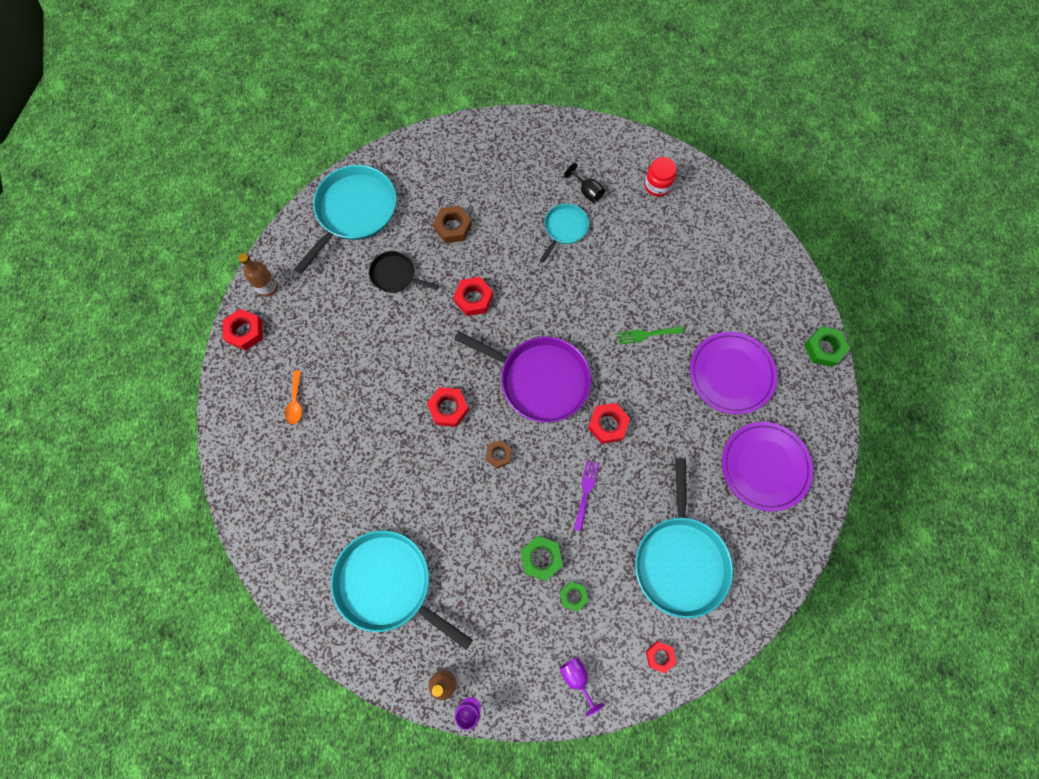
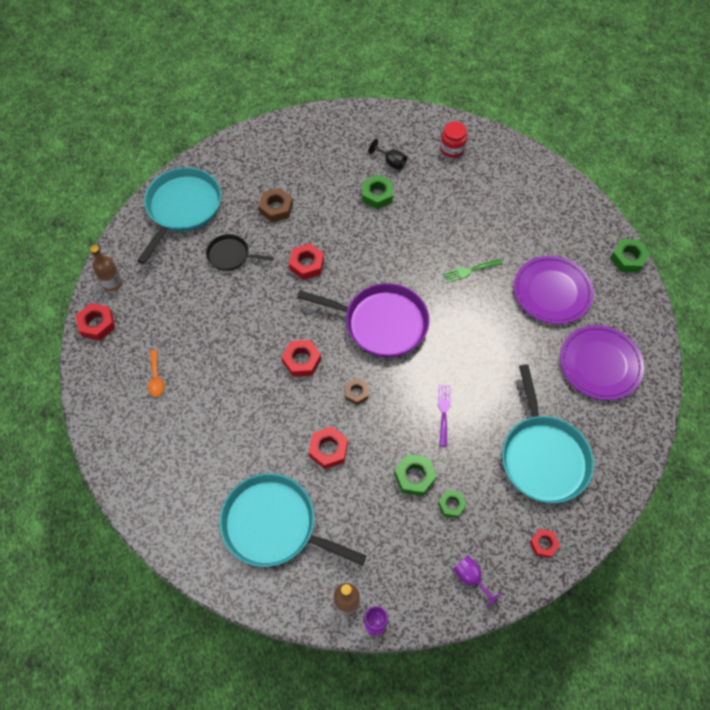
camera: 10 degrees left, 10 degrees down
turquoise pan [540,203,589,262] -> green nut [362,175,393,209]
red nut [588,403,630,444] -> red nut moved to [309,427,348,469]

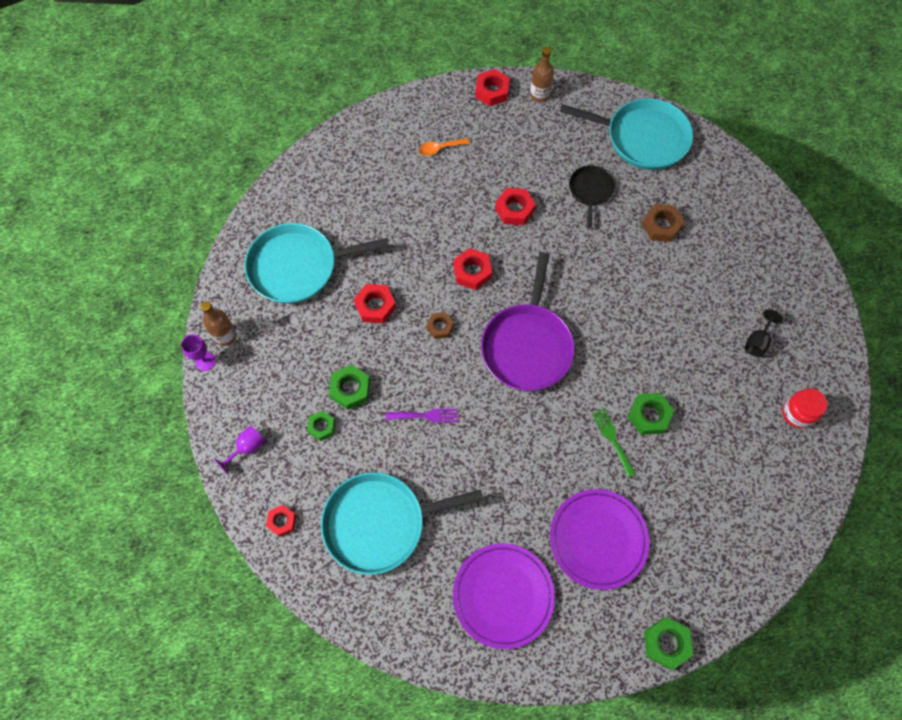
camera: 85 degrees right, 5 degrees up
turquoise pan [220,473,366,567] -> turquoise pan turned 120 degrees counterclockwise [245,223,389,304]
red nut [289,243,324,280] -> red nut moved to [495,188,536,225]
green nut [362,175,393,209] -> green nut moved to [628,393,674,435]

